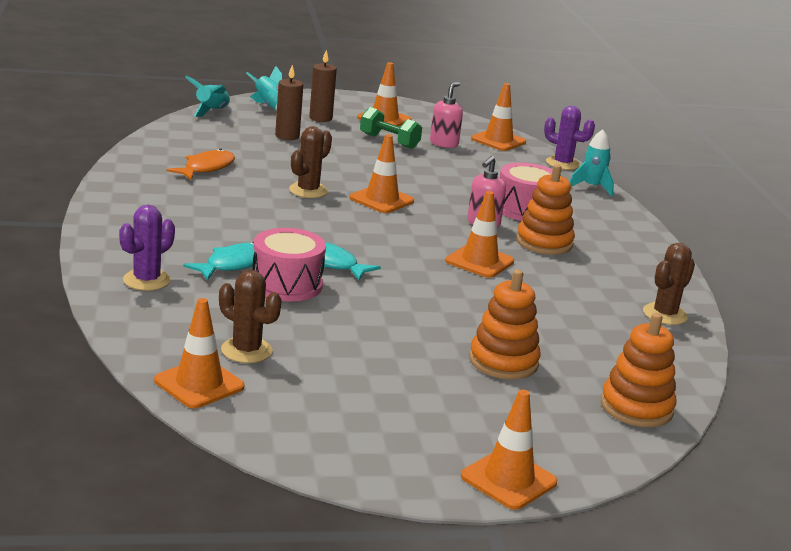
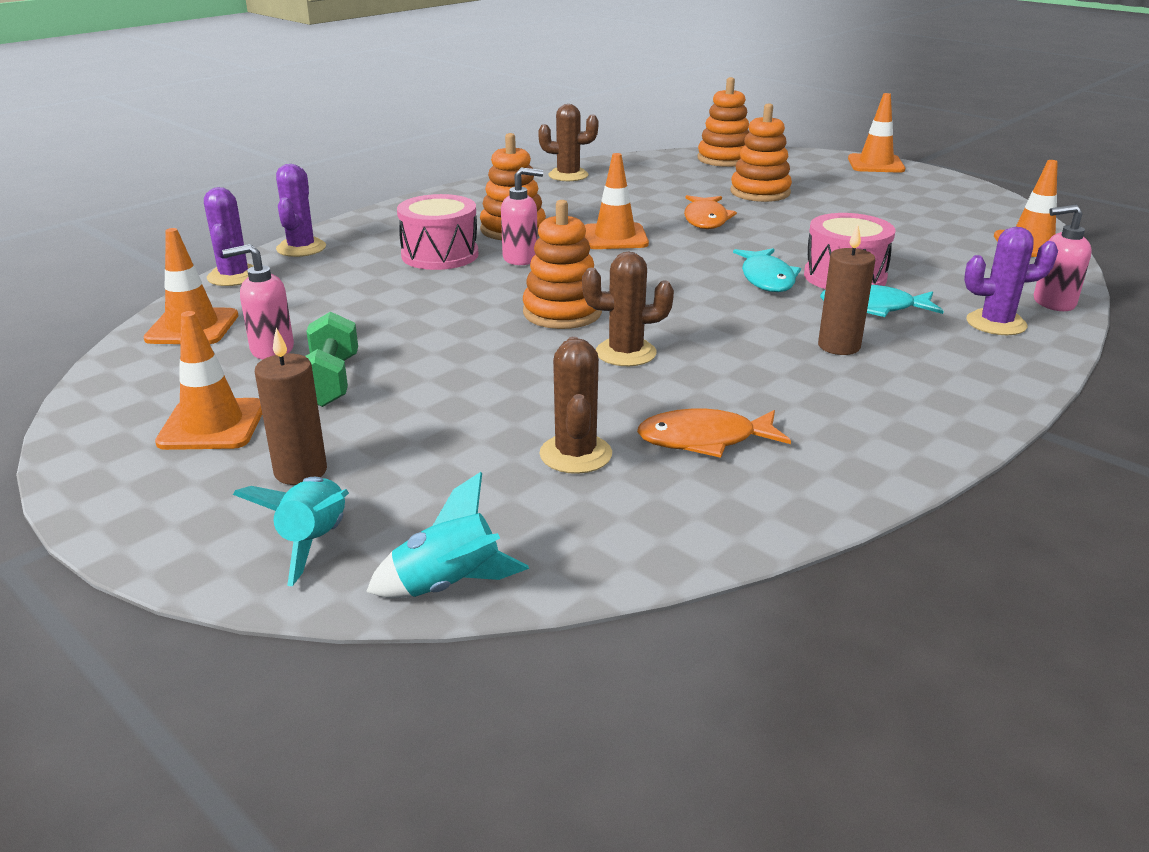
camera: 125 degrees left, 5 degrees up
brown cactus [219,270,282,363] -> brown cactus moved to [539,337,612,474]
brown candle [275,65,303,140] -> brown candle moved to [818,224,875,355]
orange traffic cone [350,134,414,213] -> orange stacking toy [523,200,602,329]
turquoise rocket [570,130,614,196] -> purple cactus [276,164,326,257]
none -> orange fish [684,195,737,229]
none -> pink soap dispenser [1034,205,1092,311]

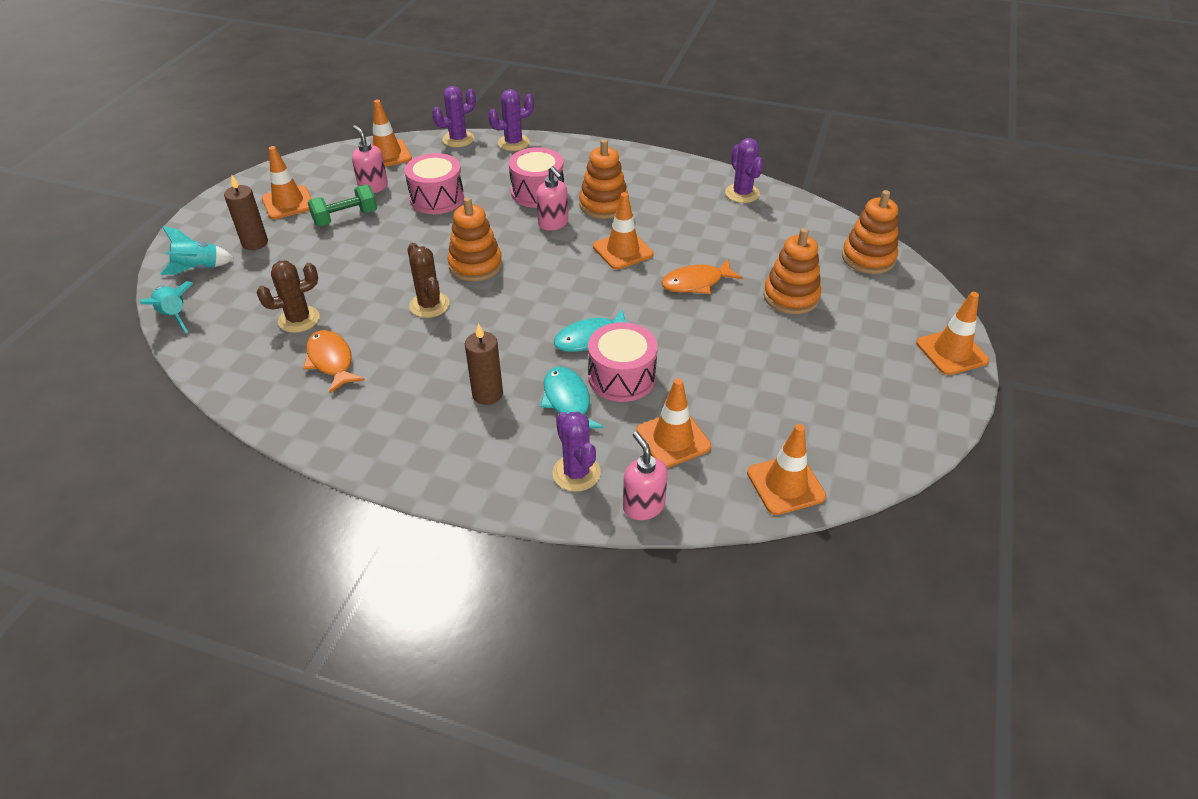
camera: 65 degrees right, 15 degrees up
brown cactus [538,104,598,181] -> purple cactus [725,138,764,203]
none -> pink drum [405,153,464,214]
none -> orange traffic cone [636,378,711,468]

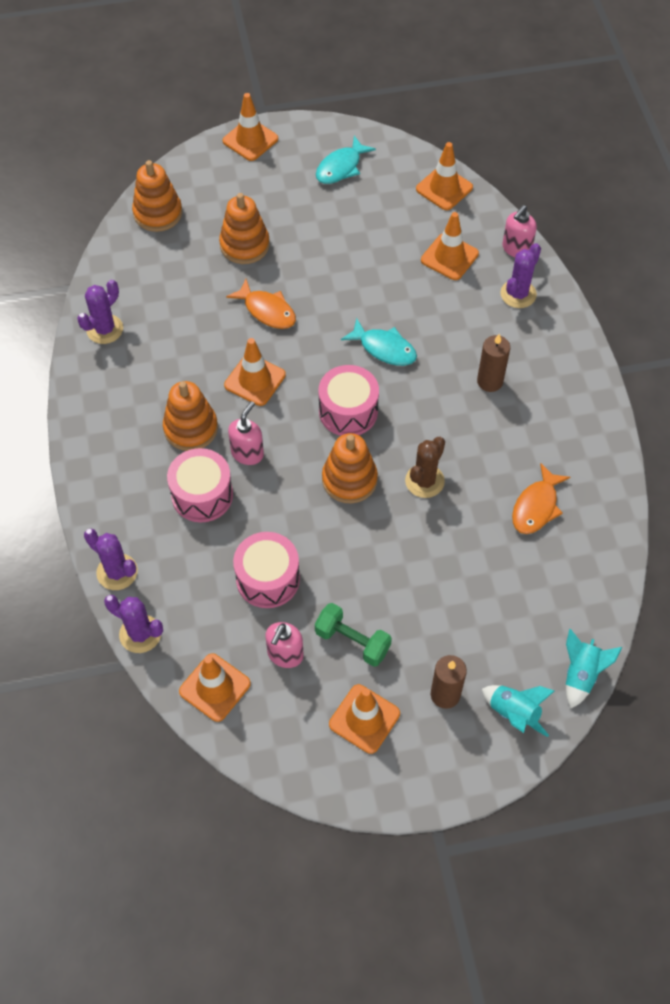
camera: 120 degrees left, 15 degrees up
brown cactus [256,260,320,333] -> none
turquoise fish [540,367,603,428] -> turquoise fish moved to [316,136,376,184]
pink drum [588,322,658,402] -> pink drum moved to [318,365,379,436]

